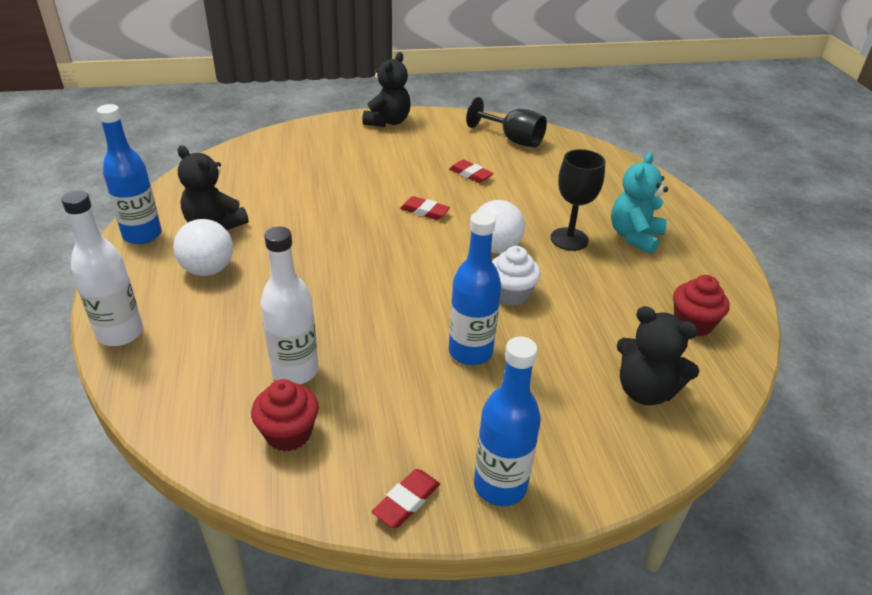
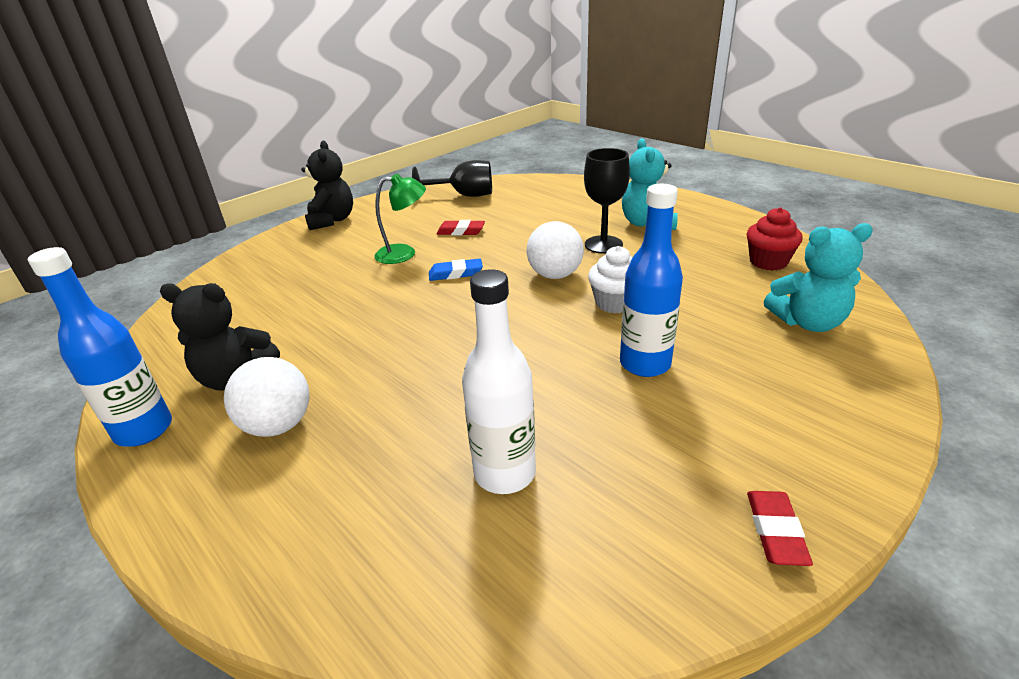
camera: 30 degrees left, 5 degrees down
white bottle [61,190,143,346] -> none
red cupcake [251,379,319,451] -> none
red eraser [400,196,450,220] -> blue eraser [429,258,483,281]
blue bottle [474,336,541,506] -> none
black teddy bear [617,306,699,405] -> turquoise teddy bear [764,223,873,332]
none -> green lamp [374,173,426,264]

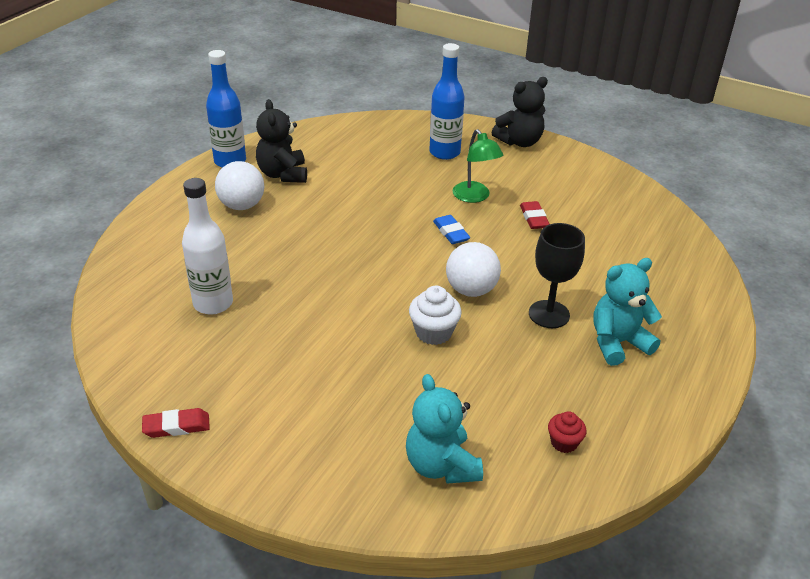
camera: 70 degrees right, 5 degrees up
black goblet [412,160,492,197] -> none
blue bottle [620,184,683,377] -> blue bottle moved to [429,43,464,160]
red cupcake [747,207,803,271] -> red cupcake [548,411,586,453], size x0.64

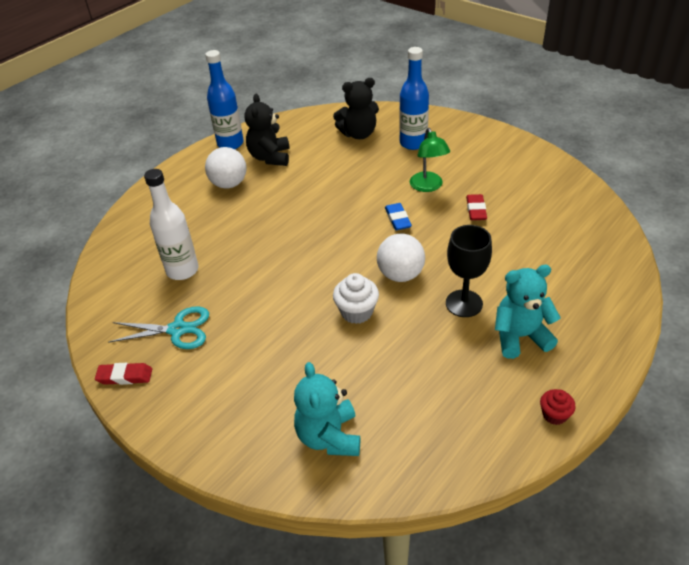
camera: 15 degrees right, 5 degrees up
black teddy bear [491,77,548,147] -> black teddy bear moved to [333,78,379,139]
red cupcake [548,411,586,453] -> red cupcake moved to [540,389,576,425]
none -> turquoise scissors [108,306,209,349]

